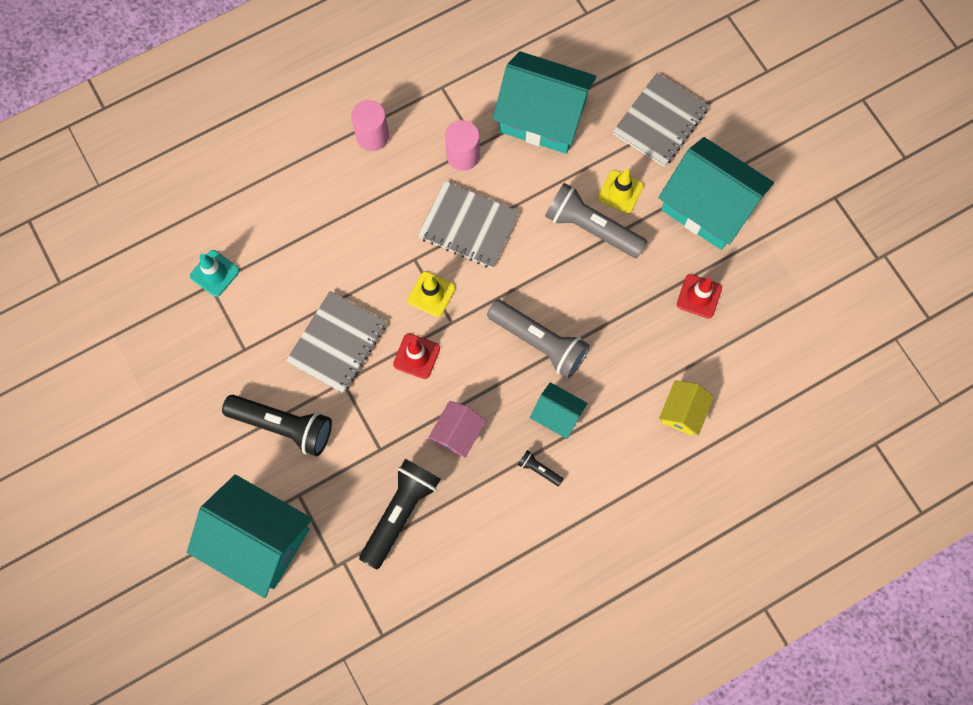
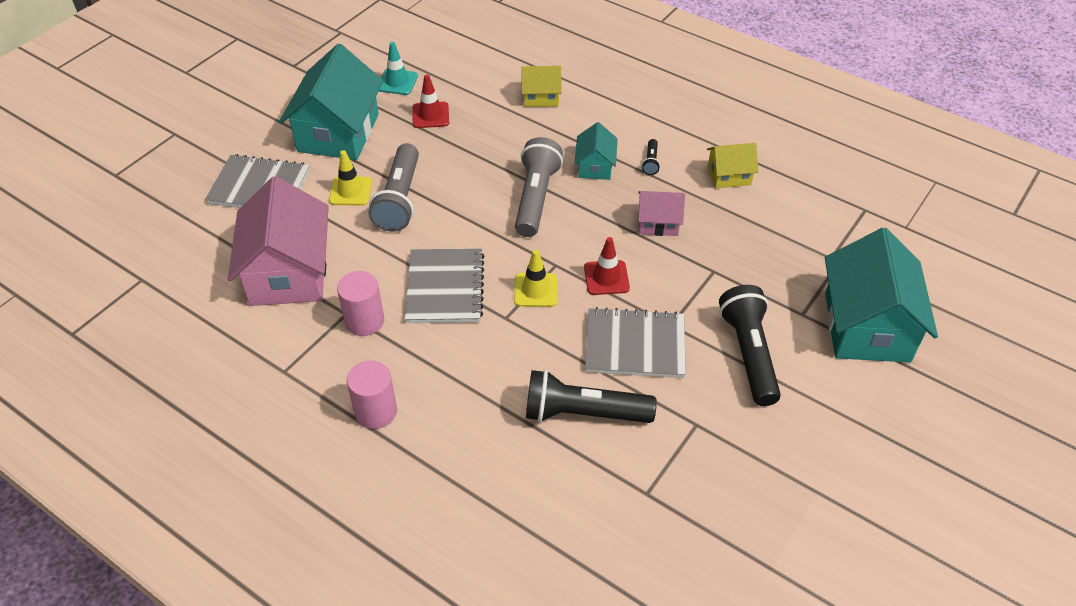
camera: 115 degrees left, 25 degrees down
turquoise traffic cone [190,250,239,297] -> turquoise traffic cone moved to [379,42,418,95]
black flashlight [359,459,441,569] -> black flashlight moved to [526,370,657,423]
turquoise house [493,51,597,154] -> pink house [228,176,329,306]
none -> yellow house [707,143,758,188]

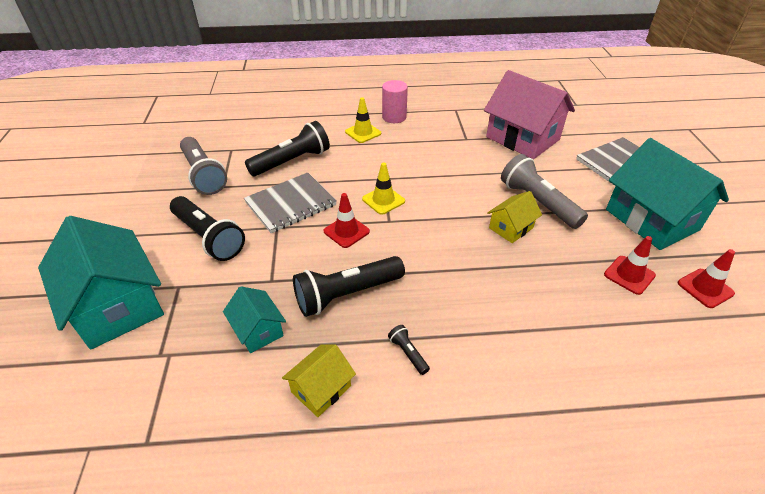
camera: 140 degrees right, 5 degrees down
yellow traffic cone [329,150,372,205] -> yellow traffic cone moved to [345,97,381,143]
pink cylinder [337,271,384,336] -> none
turquoise traffic cone [379,42,418,95] -> red traffic cone [678,249,735,308]
grey notebook [405,248,484,323] -> none
grey flashlight [515,137,563,237] -> grey flashlight moved to [180,137,227,195]
yellow house [521,66,562,107] -> yellow house moved to [487,191,542,243]
turquoise house [574,122,617,180] -> turquoise house moved to [223,286,286,353]
pink house [638,191,685,236] -> black flashlight [293,256,405,317]

